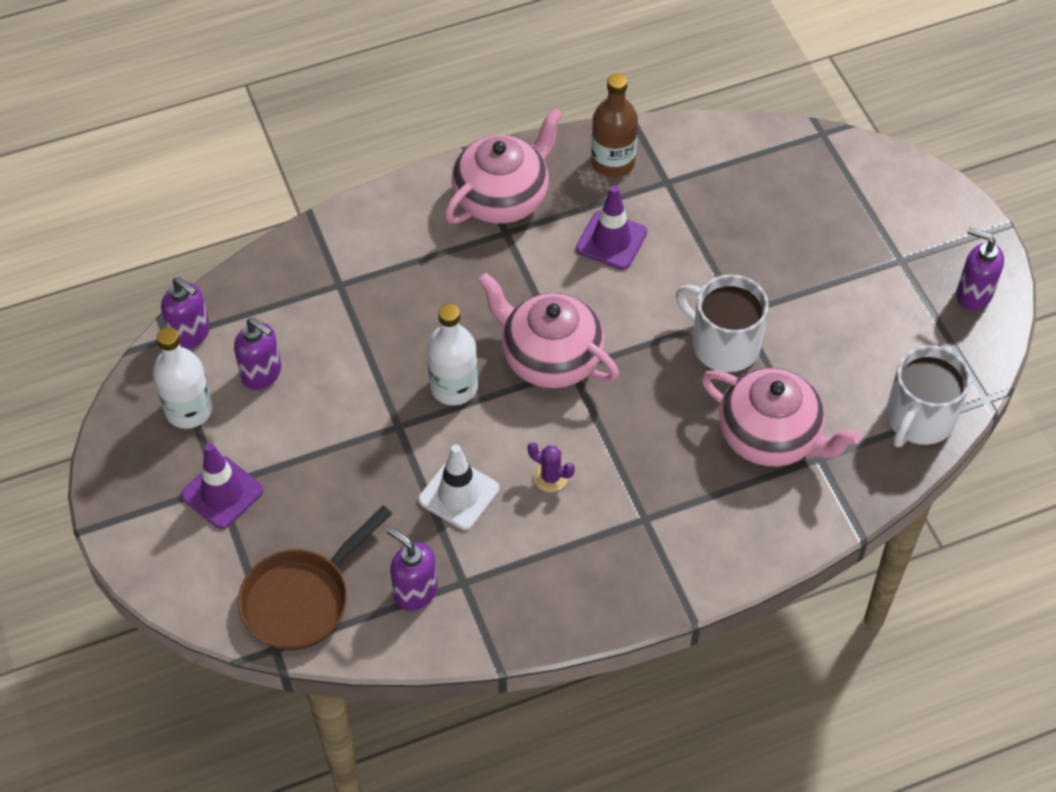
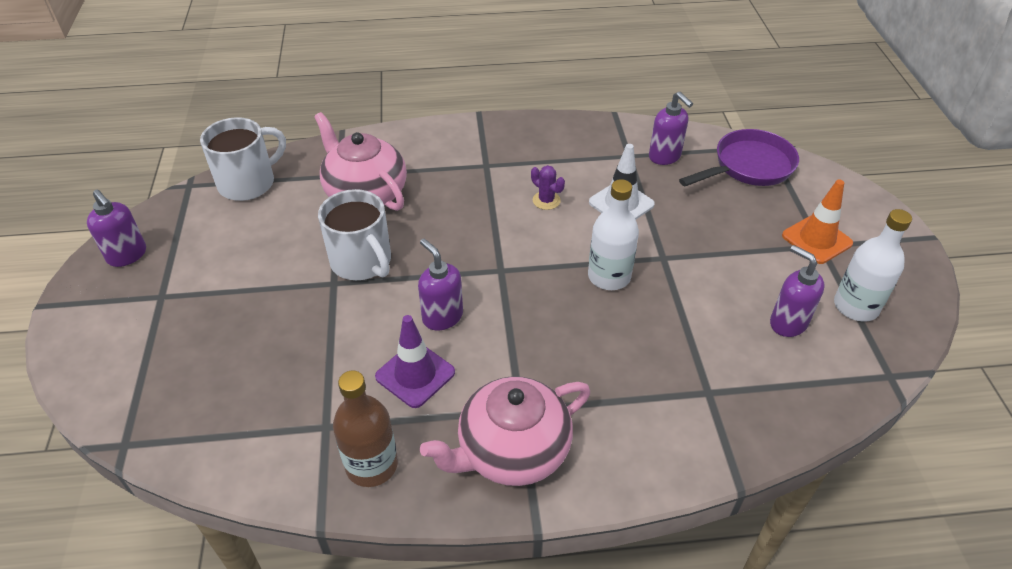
camera: 165 degrees left, 10 degrees down
purple soap dispenser [161,277,210,349] -> purple soap dispenser moved to [418,239,463,331]
purple traffic cone [181,443,263,529] -> orange traffic cone [782,179,853,264]
brown pan [238,505,392,650] -> purple pan [679,129,799,186]
pink teapot [478,273,619,388] -> none

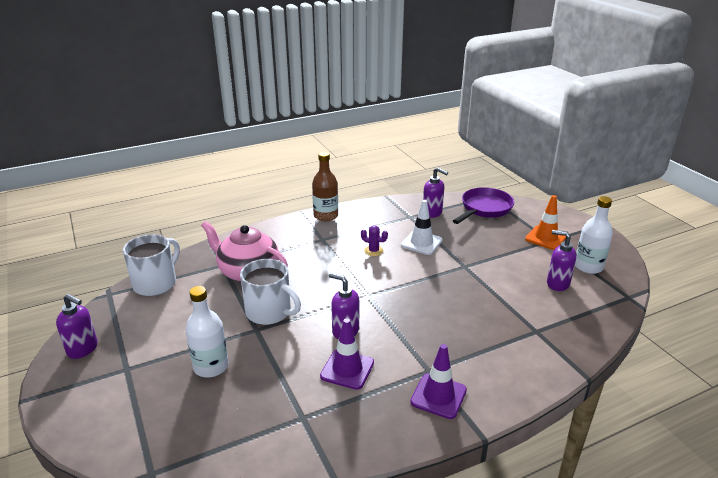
camera: 20 degrees left, 15 degrees down
brown bottle [333,371,398,487] -> brown bottle moved to [312,152,338,222]
pink teapot [420,376,590,486] -> purple traffic cone [410,344,467,419]
white bottle [588,179,639,290] -> white bottle moved to [186,286,229,377]

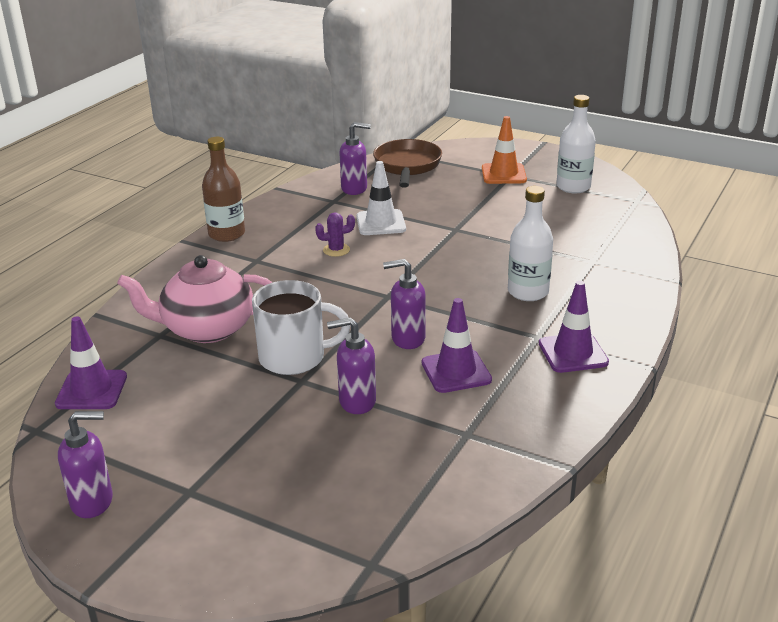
camera: 35 degrees left, 0 degrees up
white mug [123,234,180,296] -> purple traffic cone [55,316,127,409]
white bottle [186,286,229,377] -> white bottle moved to [508,186,553,301]
purple pan [453,187,514,224] -> brown pan [373,139,442,188]
purple soap dispenser [547,230,577,291] -> purple soap dispenser moved to [327,317,376,414]

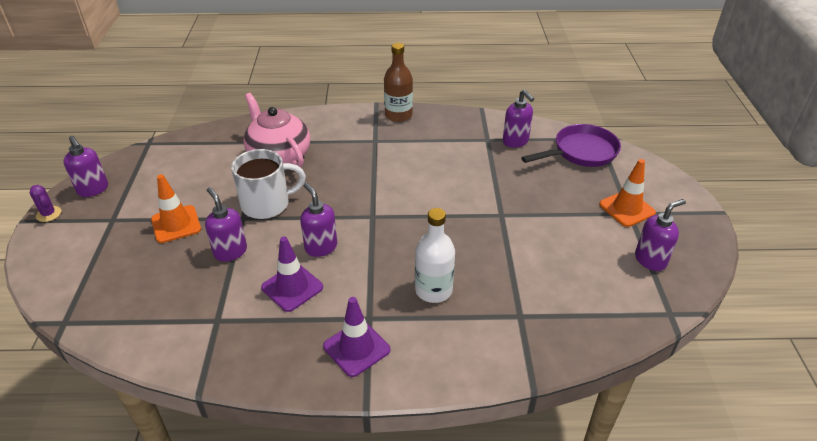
camera: 60 degrees right, 10 degrees up
purple traffic cone [55,316,127,409] -> none
white mug [252,280,351,375] -> white mug turned 75 degrees counterclockwise [231,149,306,219]
purple cactus [315,212,355,257] -> purple cactus moved to [30,185,61,222]
white traffic cone [356,161,406,235] -> none
brown pan [373,139,442,188] -> purple pan [521,124,621,167]
white bottle [556,95,596,193] -> purple soap dispenser [635,199,686,271]
none -> orange traffic cone [151,174,201,243]

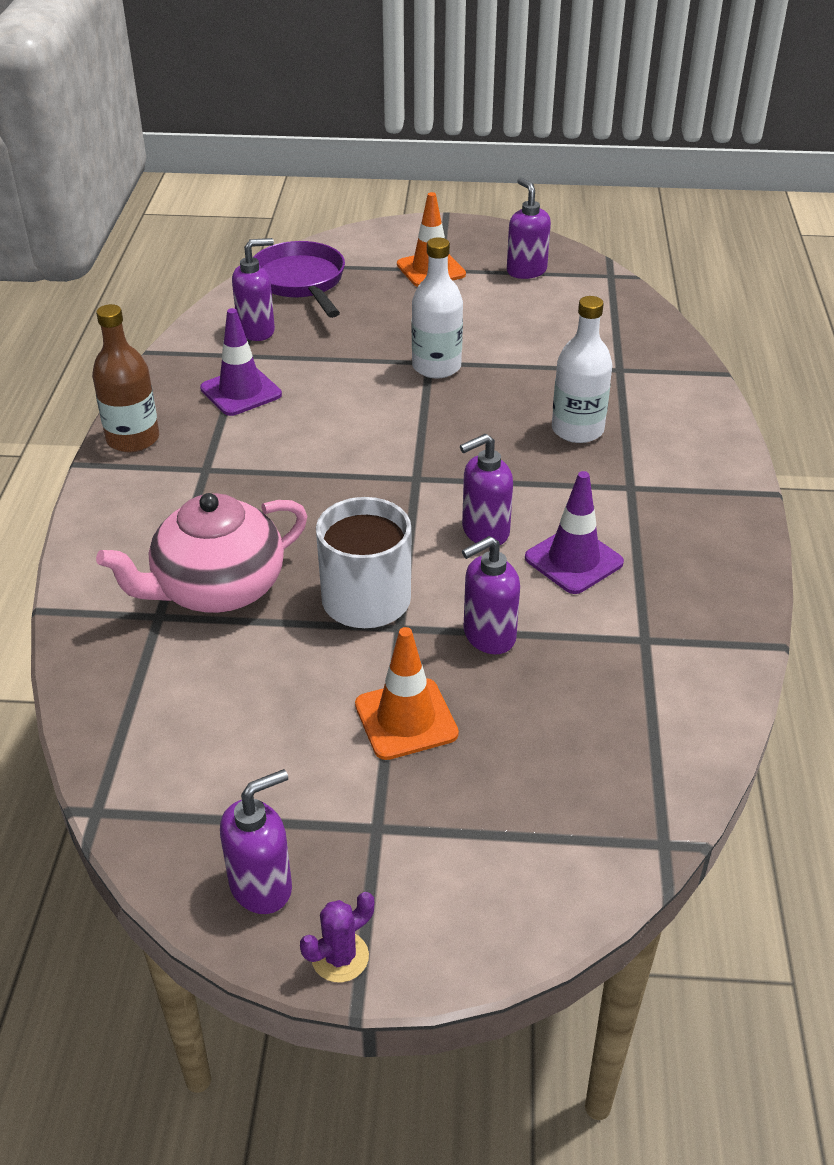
camera: 85 degrees left, 0 degrees up
purple traffic cone [323,297,390,377] -> purple traffic cone moved to [200,308,282,416]
none -> white bottle [412,237,463,378]

